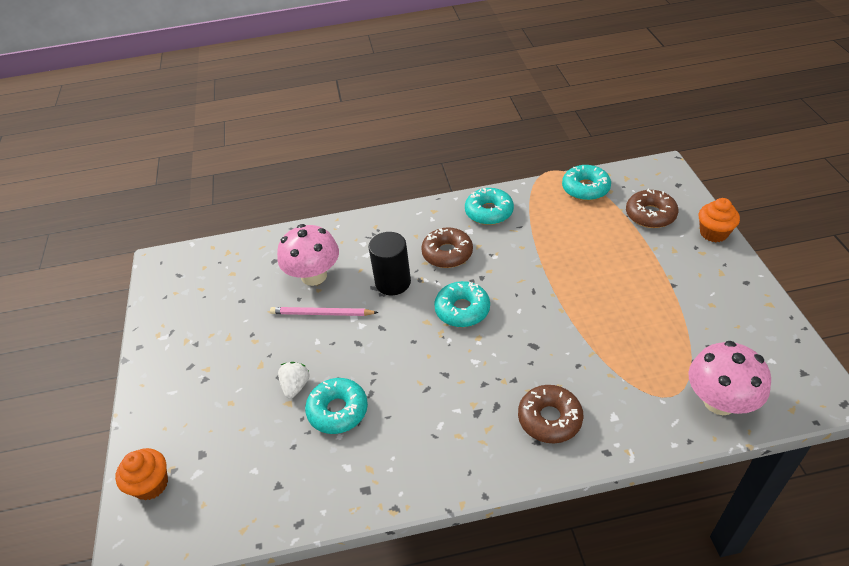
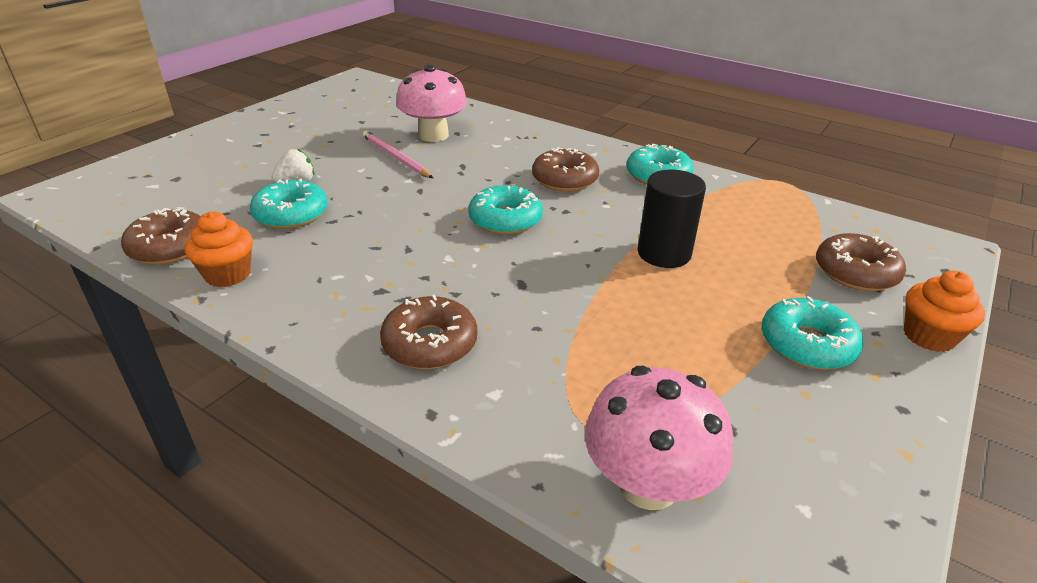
camera: 40 degrees right, 10 degrees down
orange cupcake [115,448,168,500] -> orange cupcake moved to [185,212,253,287]
black cylinder [368,232,411,295] -> black cylinder moved to [638,170,706,268]
turquoise donut [562,165,611,201] -> turquoise donut moved to [762,296,864,370]
none -> brown donut [121,208,201,265]

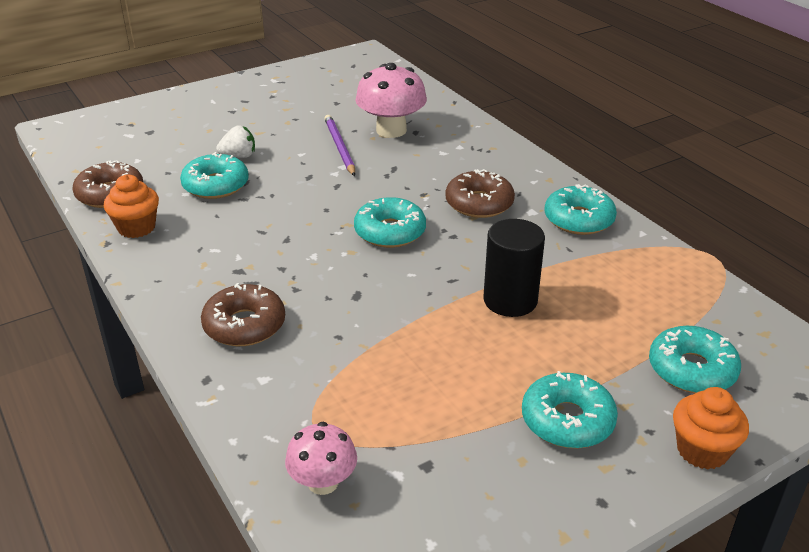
camera: 25 degrees right, 0 degrees up
pink pencil [362,131,433,178] -> purple pencil [324,115,355,176]
pink mushroom [585,366,733,510] -> pink mushroom [285,422,357,495], size x0.60
brown donut [816,233,906,291] -> turquoise donut [649,326,741,393]

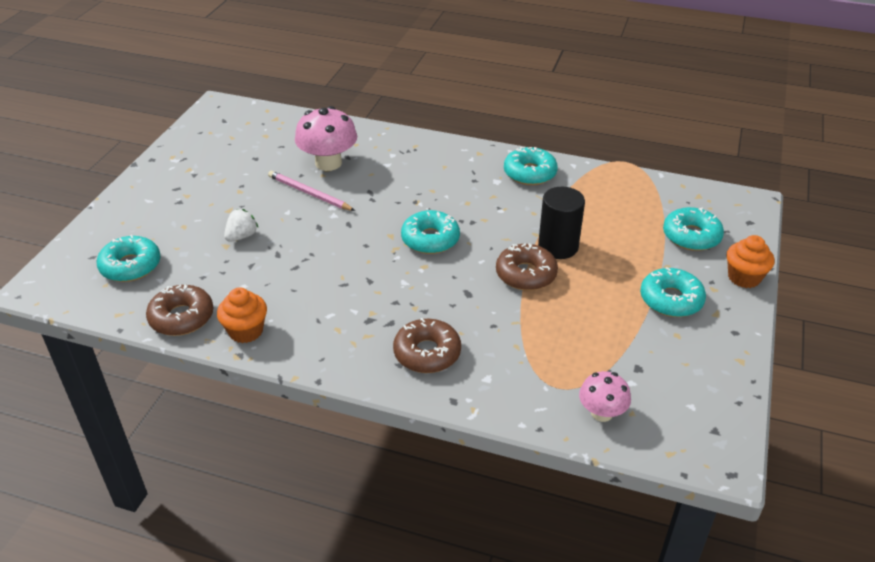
camera: 40 degrees left, 5 degrees up
turquoise donut [180,152,249,199] -> turquoise donut moved to [97,235,161,282]
purple pencil [324,115,355,176] -> pink pencil [268,171,355,211]
brown donut [446,169,515,218] -> brown donut moved to [496,244,558,291]

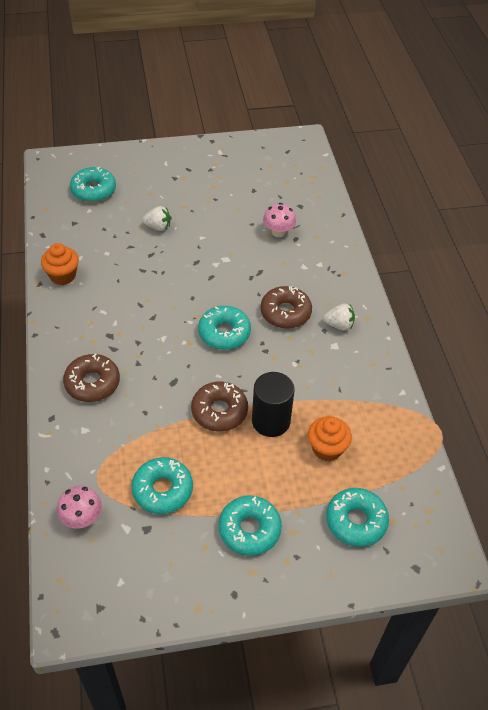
camera: 60 degrees right, 10 degrees up
brown donut [146,285,213,336] -> brown donut moved to [260,286,312,329]
pink pencil [268,171,355,211] -> none
pink mushroom [295,106,357,171] -> pink mushroom [263,203,296,237], size x0.60
turquoise donut [504,147,558,185] -> turquoise donut moved to [131,457,193,514]
orange cupcake [727,235,774,288] -> orange cupcake moved to [308,416,352,461]
none -> white strawberry [323,304,355,331]

